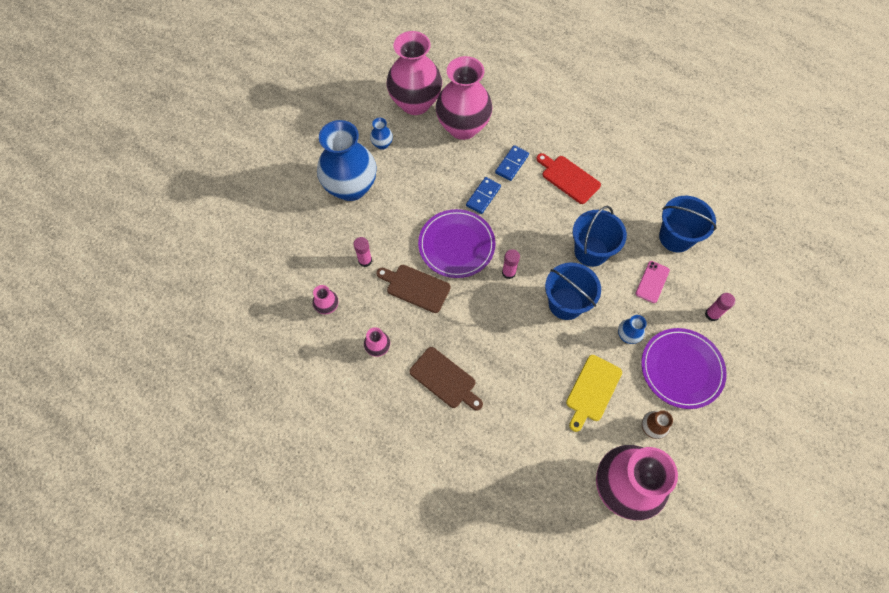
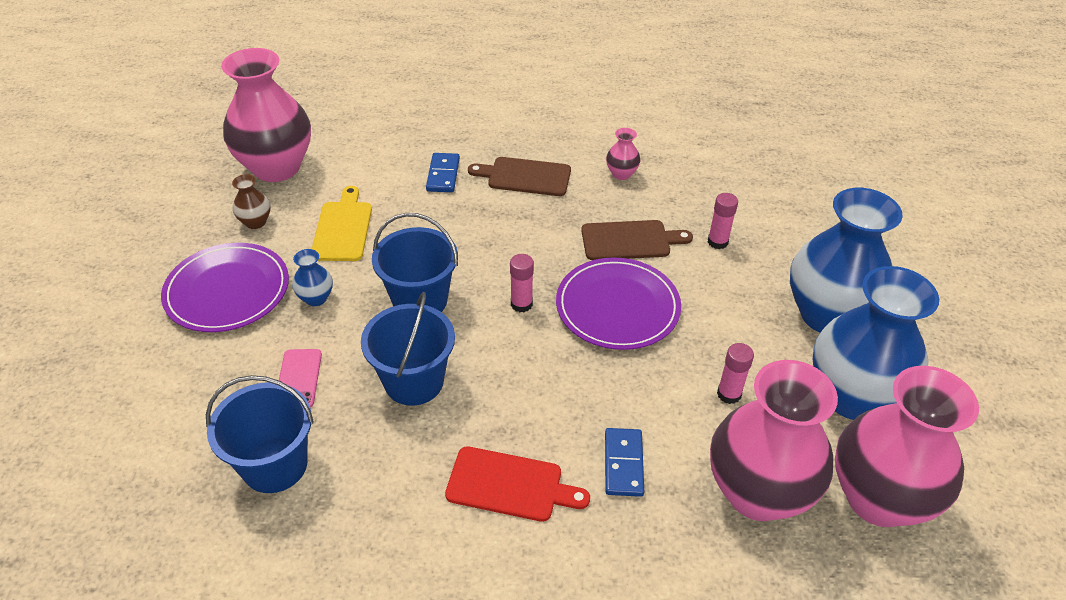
camera: 150 degrees right, 20 degrees down
pink vase [313,285,338,314] -> none
blue vase [370,118,393,150] -> blue vase [813,266,939,420], size x2.44
blue domino [466,177,501,214] -> blue domino moved to [426,153,460,192]
pink glue stick [705,293,735,321] -> pink glue stick moved to [717,343,754,404]

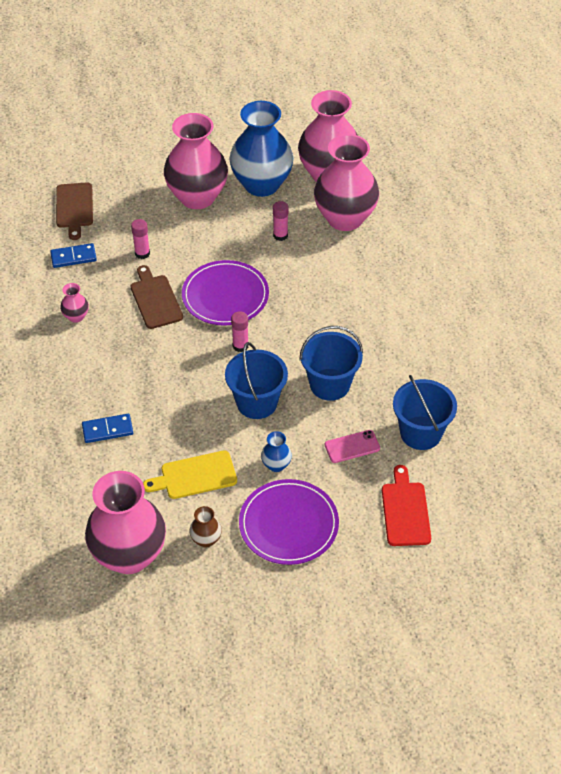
camera: 105 degrees left, 5 degrees up
red cutting board [445,446,590,522] -> red cutting board moved to [382,465,431,546]
brown cutting board [468,157,571,196] -> brown cutting board moved to [56,183,93,240]
blue domino [605,428,644,497] -> blue domino moved to [50,243,97,268]
blue vase [790,188,903,332] -> pink vase [164,113,228,209]

